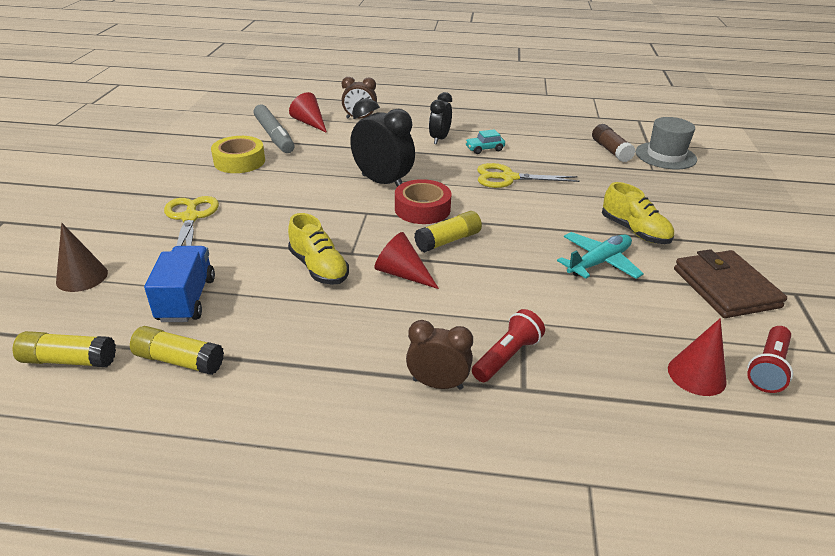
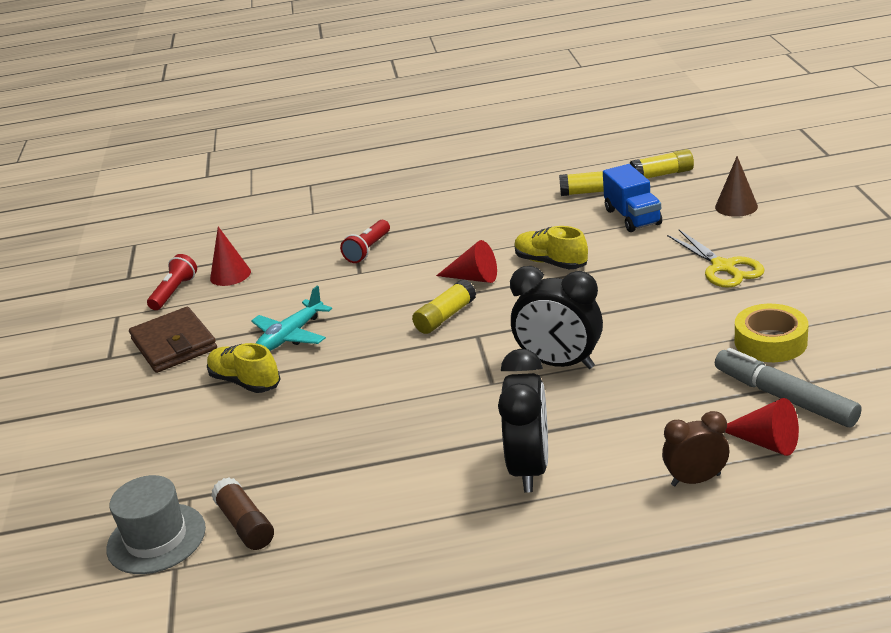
camera: 170 degrees right, 5 degrees down
red tape [395,179,451,224] -> none
brown clock [406,320,473,390] -> none
black clock [429,92,452,144] -> black clock [498,349,548,492], size x1.62
turquoise car [465,129,505,154] -> none
yellow scissors [477,163,580,188] -> none

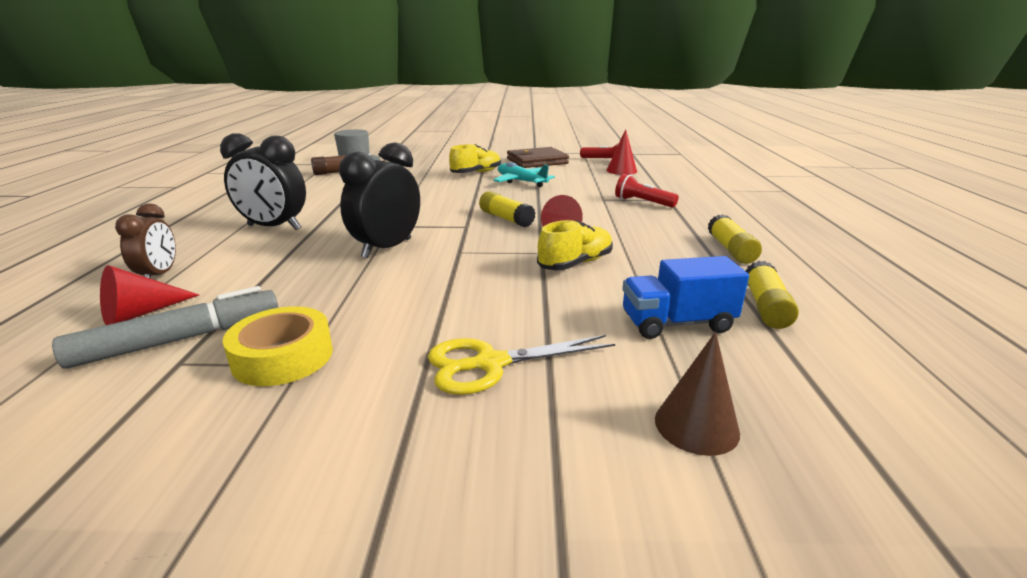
camera: 95 degrees right, 5 degrees down
yellow glue stick [630,149,694,178] -> yellow glue stick moved to [708,214,762,264]

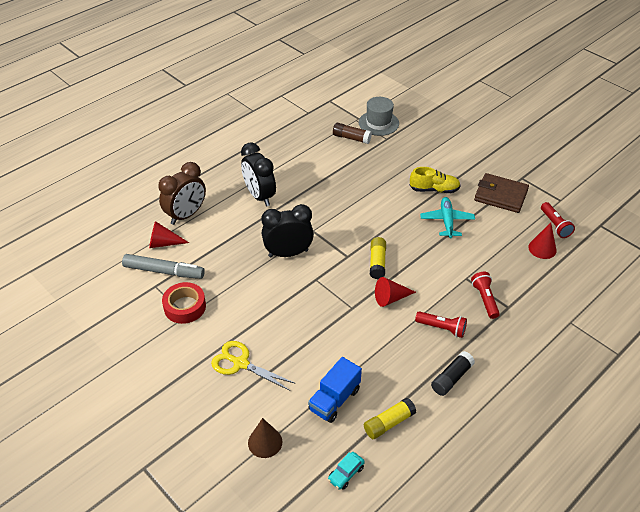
camera: 45 degrees right, 20 degrees up
brown clock [115,203,176,279] -> brown clock [158,162,206,225], size x1.62
yellow tape [223,306,333,386] -> red tape [162,282,206,324]
yellow shoe [537,220,613,270] -> none
blue truck [622,256,749,339] -> blue truck turned 90 degrees counterclockwise [308,357,362,423]
yellow glue stick [708,214,762,264] -> black glue stick [431,351,475,396]
none -> turquoise car [328,452,365,490]
none -> red flashlight [415,311,467,338]

